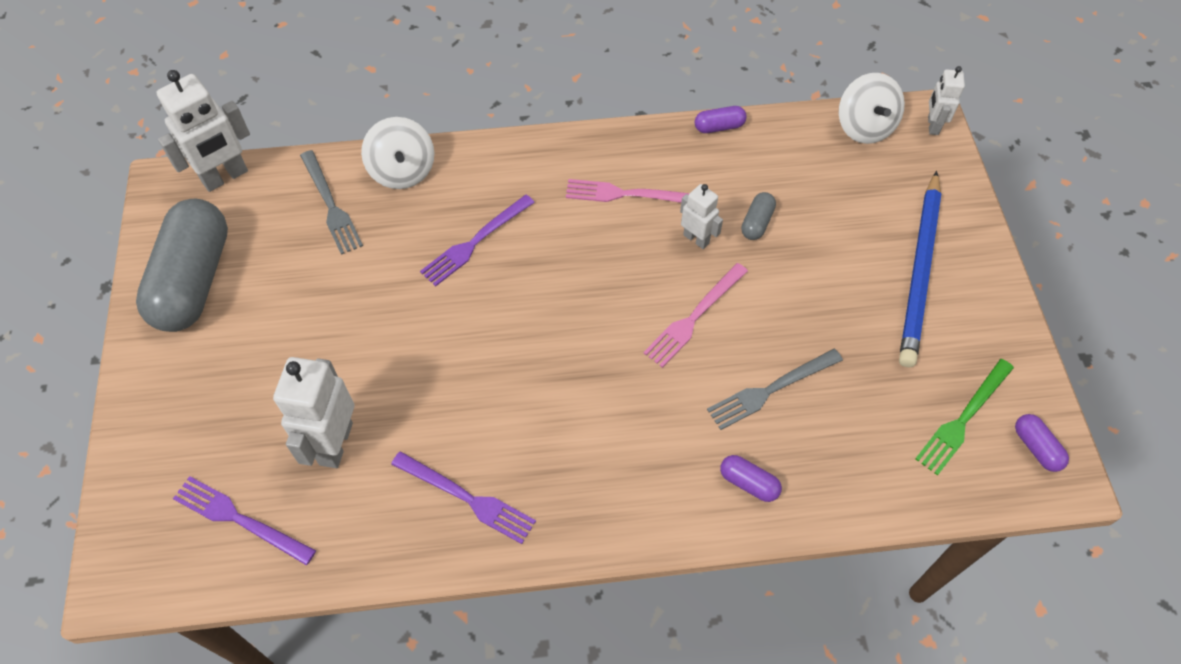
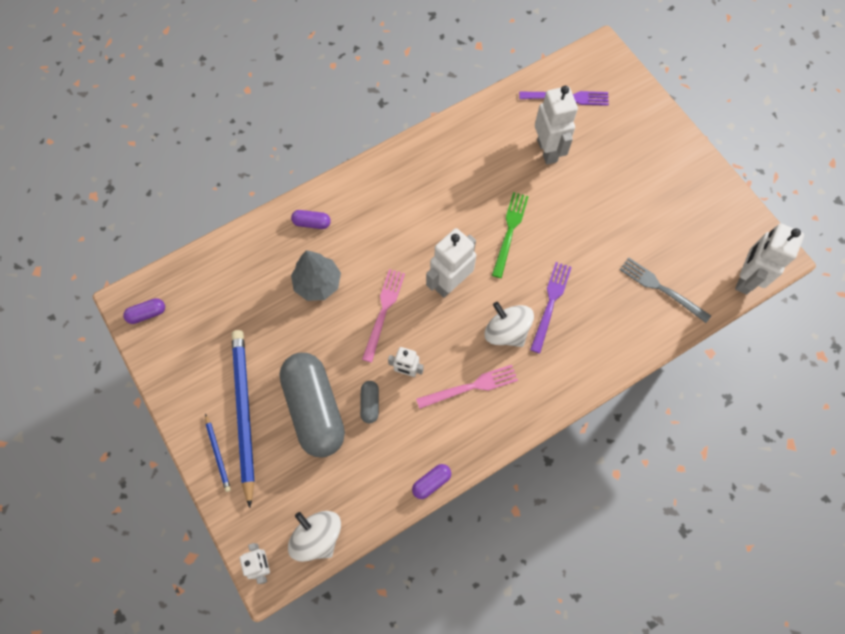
camera: 155 degrees right, 10 degrees up
grey capsule [136,199,228,332] -> grey capsule moved to [279,353,345,458]
white spinning top [361,117,434,189] -> white spinning top moved to [485,302,534,347]
purple fork [391,451,536,544] -> none
grey fork [707,349,843,430] -> grey tree [291,250,341,301]
green fork [915,359,1014,476] -> green fork moved to [492,192,529,278]
purple capsule [1015,414,1069,472] -> purple capsule turned 60 degrees counterclockwise [123,298,165,324]
none -> blue pencil [205,414,231,492]
none -> white robot [426,228,476,298]

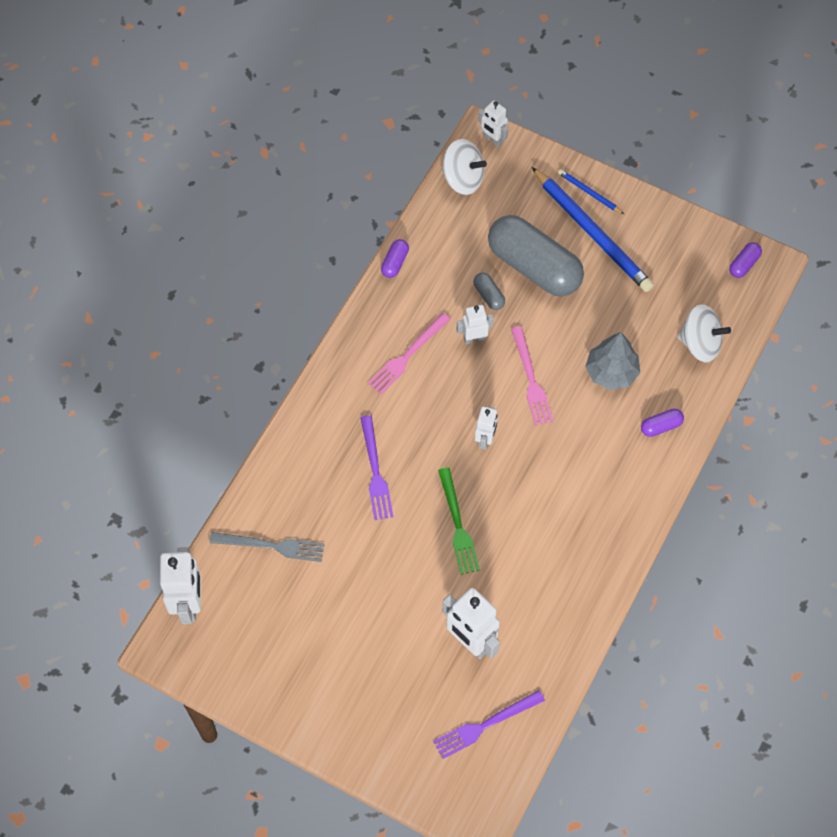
camera: 150 degrees right, 5 degrees down
white robot [426,228,476,298] -> white robot [475,406,498,450], size x0.57
white spinning top [485,302,534,347] -> white spinning top moved to [677,304,731,362]

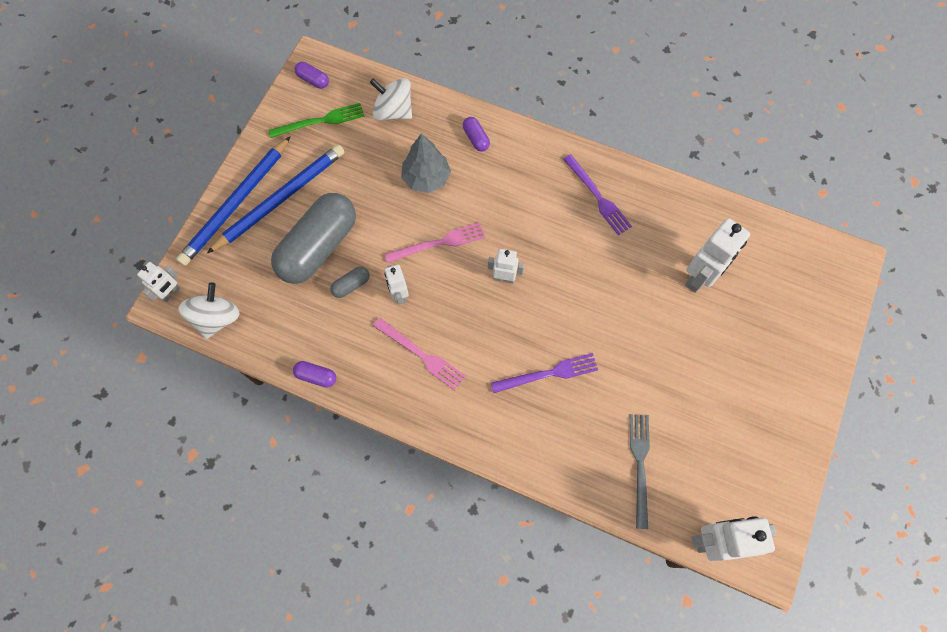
camera: 95 degrees left, 5 degrees up
purple fork [433,690,545,759] -> purple fork moved to [563,154,632,235]
green fork [438,467,480,575] -> green fork moved to [268,103,365,138]
blue pencil [558,169,624,214] -> blue pencil [176,136,291,266], size x2.20
white spinning top [677,304,731,362] -> white spinning top turned 75 degrees counterclockwise [370,78,412,120]

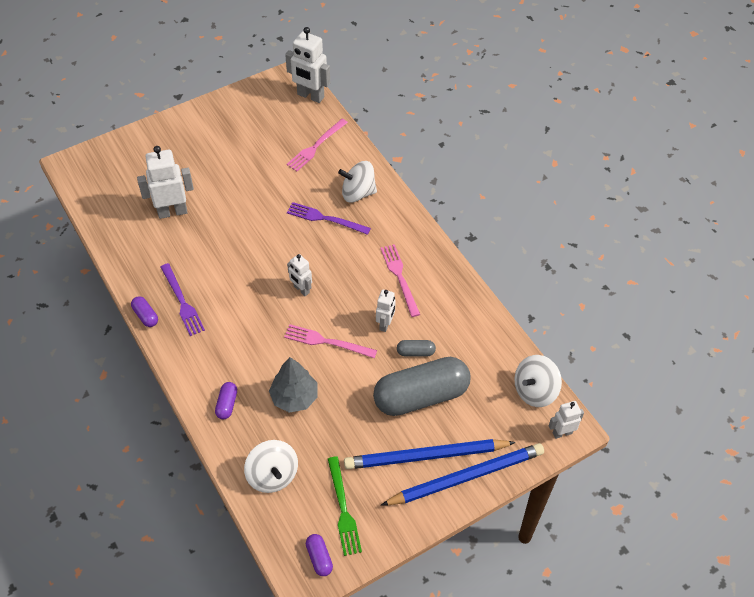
camera: 145 degrees left, 15 degrees down
green fork [268,103,365,138] -> green fork turned 120 degrees counterclockwise [328,456,362,556]
purple capsule [293,361,336,388] -> purple capsule moved to [131,296,158,327]
purple fork [563,154,632,235] -> purple fork turned 150 degrees clockwise [161,263,205,336]
grey fork [630,414,650,529] -> pink fork [286,119,348,171]
none -> white spinning top [338,161,377,202]

